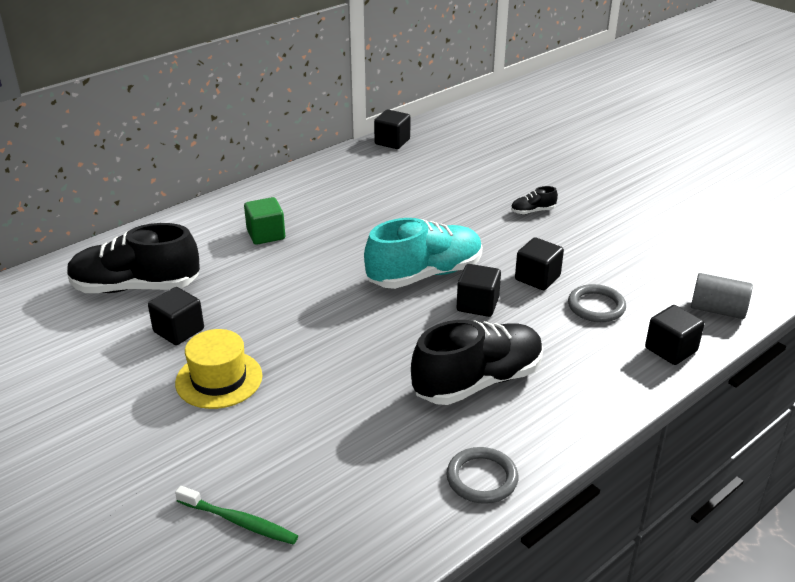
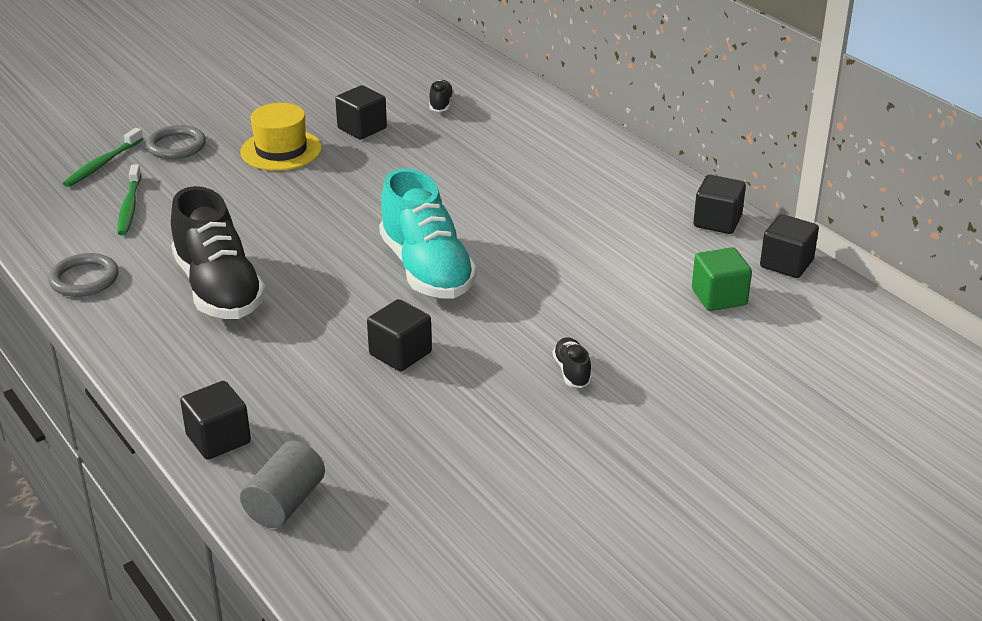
camera: 95 degrees right, 0 degrees up
black shoe [67,223,200,293] -> black shoe [429,80,454,112], size x0.41
green cube [244,197,285,245] -> green cube moved to [692,247,752,311]
black cube [457,264,501,317] -> black cube moved to [693,175,746,234]
grey ring [568,284,626,322] -> grey ring moved to [146,125,206,159]
none -> green toothbrush [118,164,141,235]

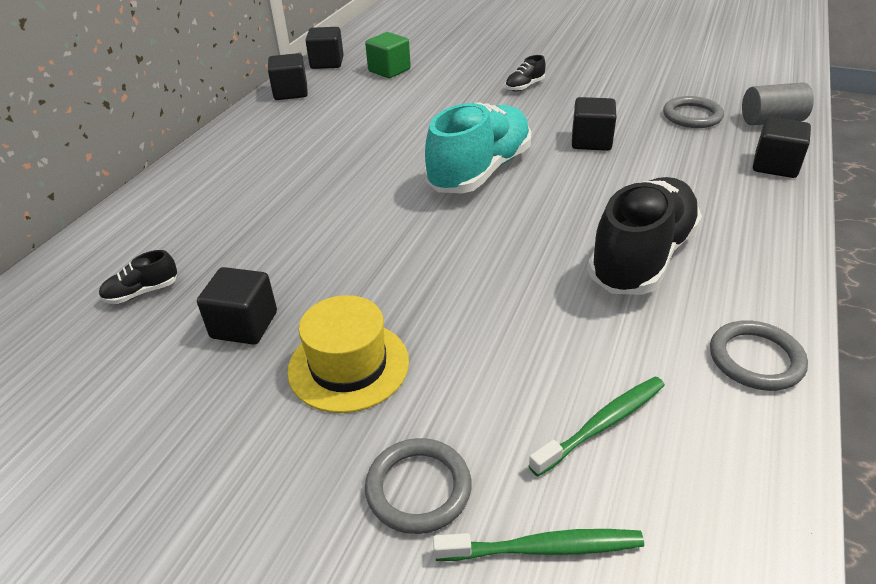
camera: 120 degrees left, 5 degrees up
none -> grey ring [663,96,724,128]

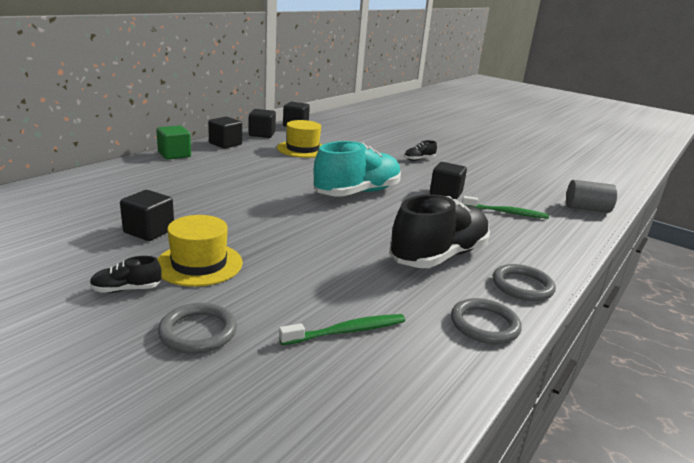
camera: 10 degrees right, 15 degrees down
black shoe [99,250,177,304] -> black shoe moved to [90,256,162,293]
green cube [365,32,411,78] -> green cube moved to [156,125,191,160]
green toothbrush [433,529,644,561] -> green toothbrush moved to [462,196,549,219]
grey ring [663,96,724,128] -> grey ring moved to [493,264,556,301]
black cube [753,117,811,178] -> black cube moved to [208,117,242,149]
none -> yellow hat [277,120,323,158]

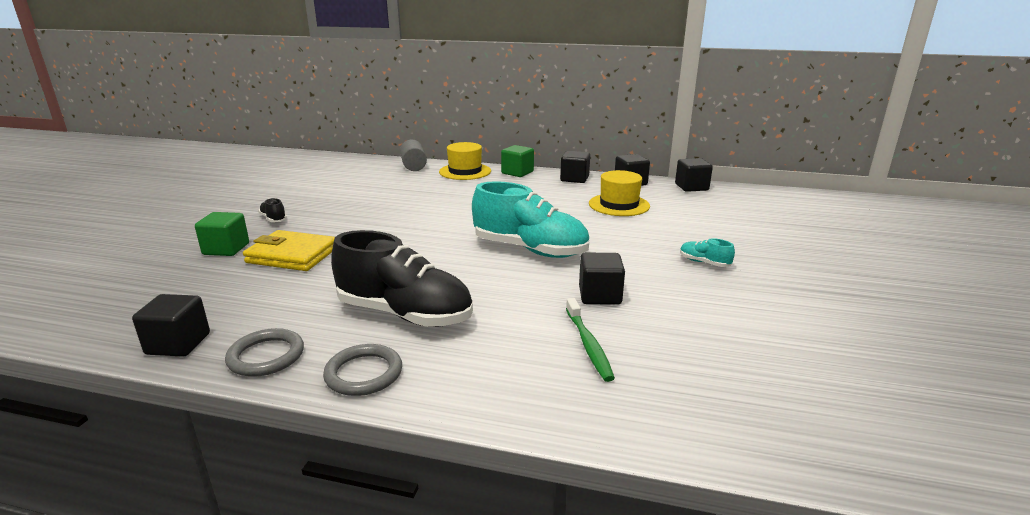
camera: 70 degrees right, 0 degrees up
black cube [120,190,174,241] -> black cube moved to [132,294,210,357]
yellow hat [157,215,243,287] -> yellow hat moved to [439,142,491,180]
grey ring [158,303,237,354] -> green cube [195,212,249,256]
green toothbrush [279,314,405,345] -> none
black shoe [404,140,437,161] -> turquoise shoe [680,238,735,267]
grey cylinder [566,180,617,213] -> grey cylinder moved to [400,140,427,171]
none -> yellow wallet [243,230,335,271]

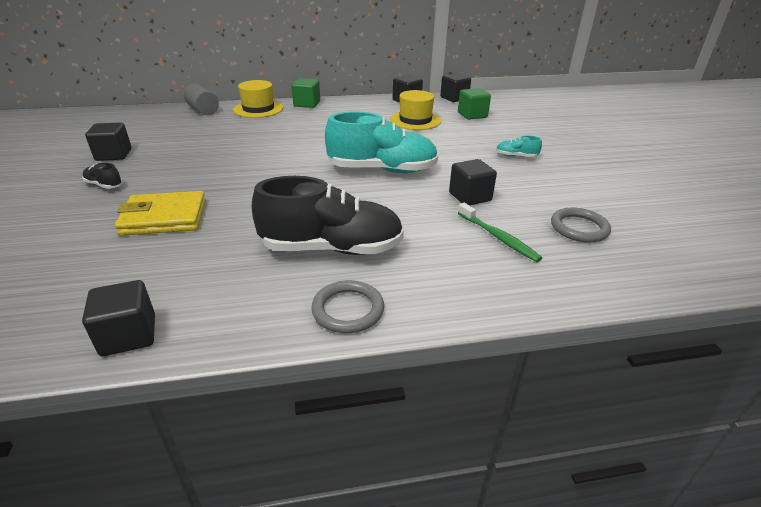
camera: 25 degrees left, 10 degrees up
green cube [195,212,249,256] -> green cube moved to [458,88,491,120]
grey ring [225,328,304,377] -> grey ring moved to [551,207,611,243]
black cube [560,151,590,183] -> black cube moved to [85,122,132,161]

